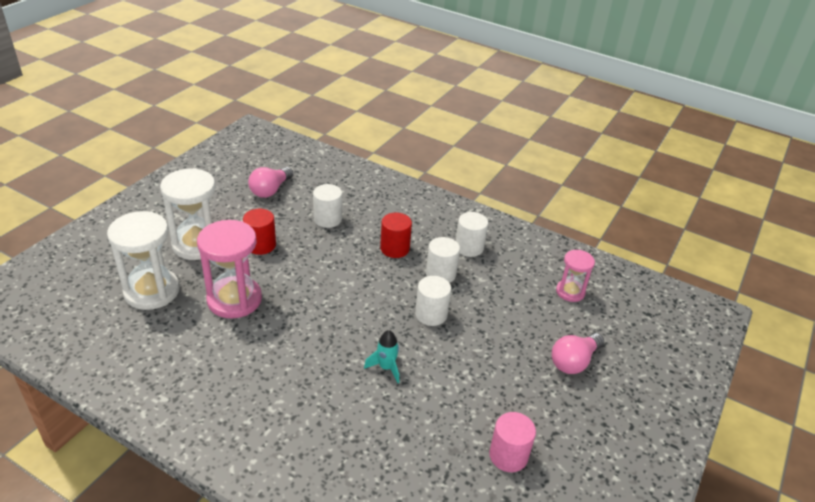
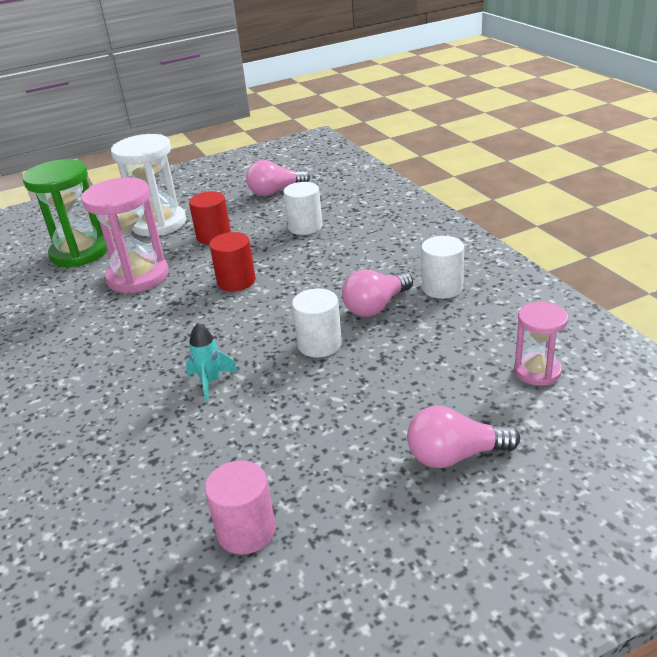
camera: 40 degrees right, 5 degrees down
white hourglass [107,211,180,310] -> green hourglass [23,159,108,267]
red cylinder [380,213,412,258] -> red cylinder moved to [210,232,256,292]
white cylinder [426,237,460,283] -> pink light bulb [342,270,413,317]

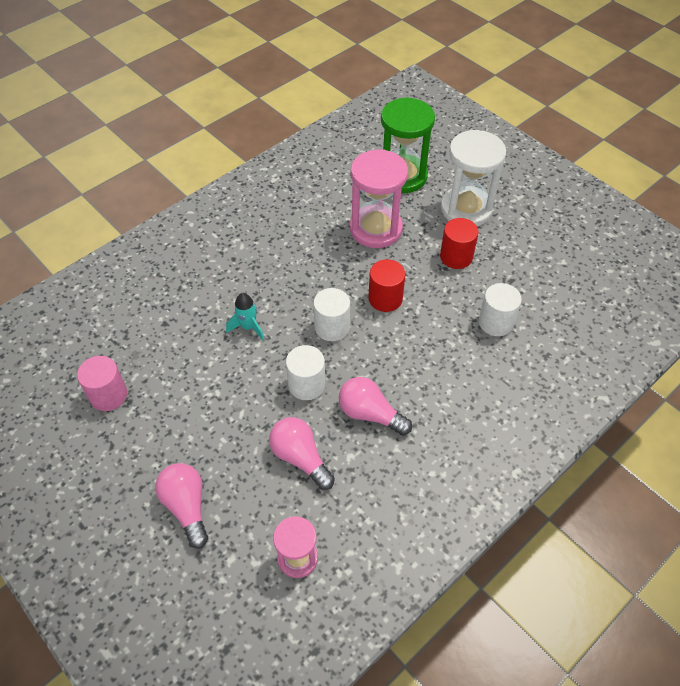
camera: 70 degrees right, 20 degrees up
pink light bulb [246,160,310,196] -> pink light bulb moved to [269,417,335,490]
white cylinder [421,236,464,299] -> white cylinder moved to [313,288,350,341]

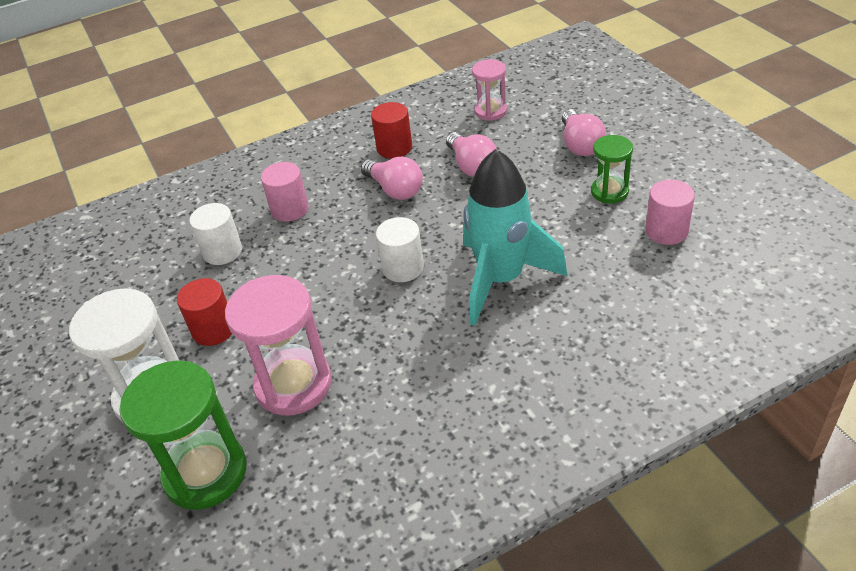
camera: 160 degrees left, 10 degrees down
turquoise rocket [226,293,264,340] -> turquoise rocket [463,149,568,326], size x2.39
white cylinder [286,345,325,400] -> none
red cylinder [368,259,406,312] -> red cylinder moved to [371,102,412,158]
none -> pink cylinder [261,162,309,222]
none -> green hourglass [591,135,633,203]

